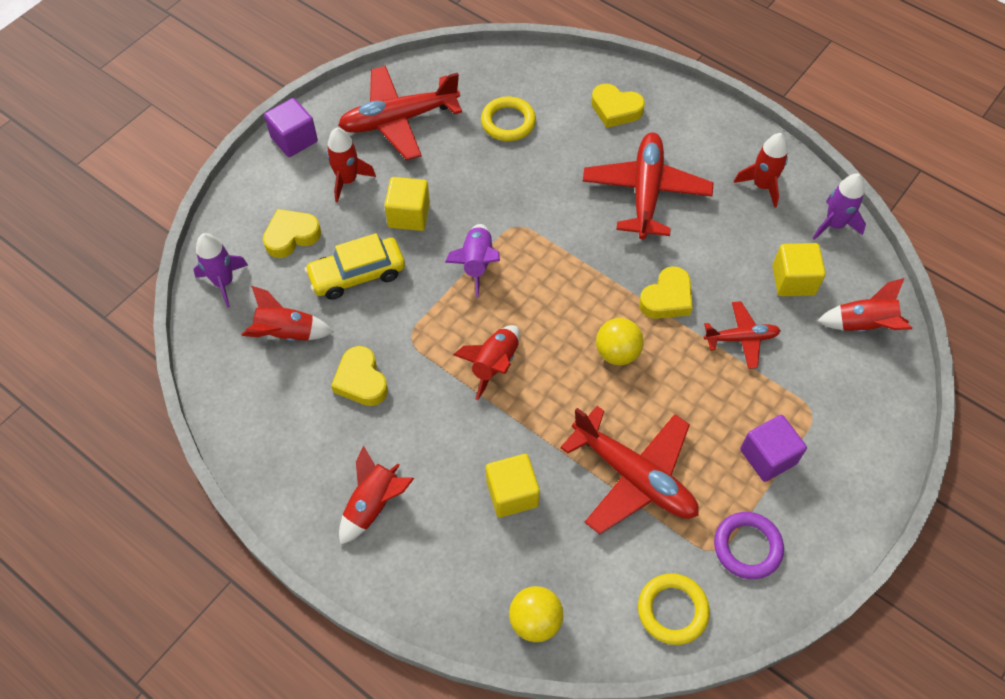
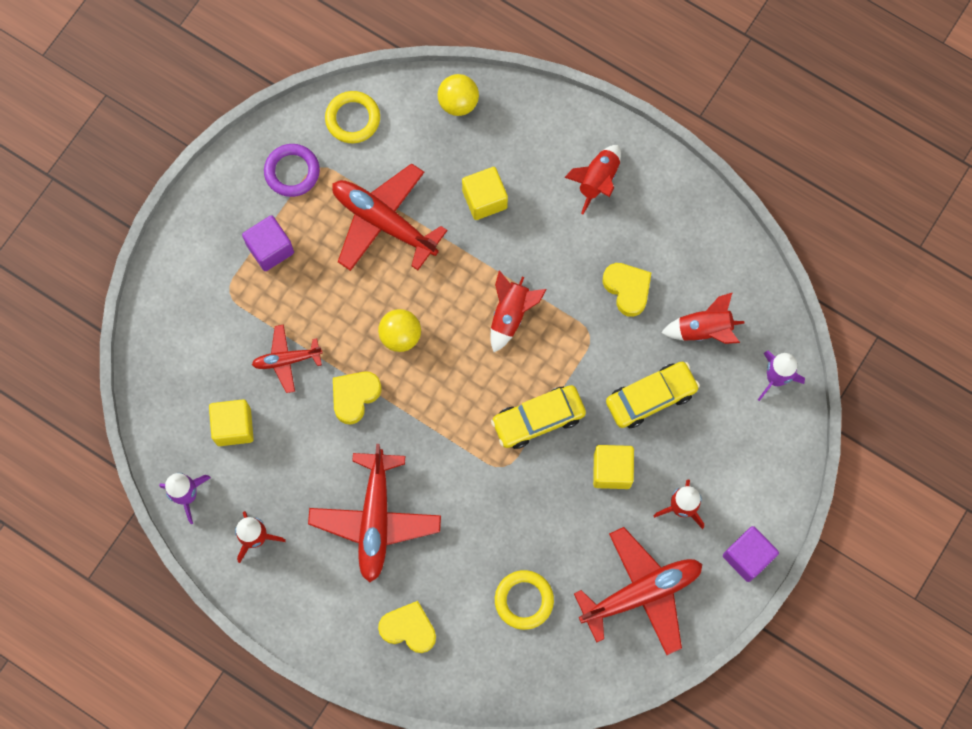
camera: 175 degrees right, 15 degrees up
yellow heart [263,209,321,258] -> none
purple rocket [445,224,500,298] -> yellow car [491,385,586,449]
red rocket [817,278,912,332] -> none

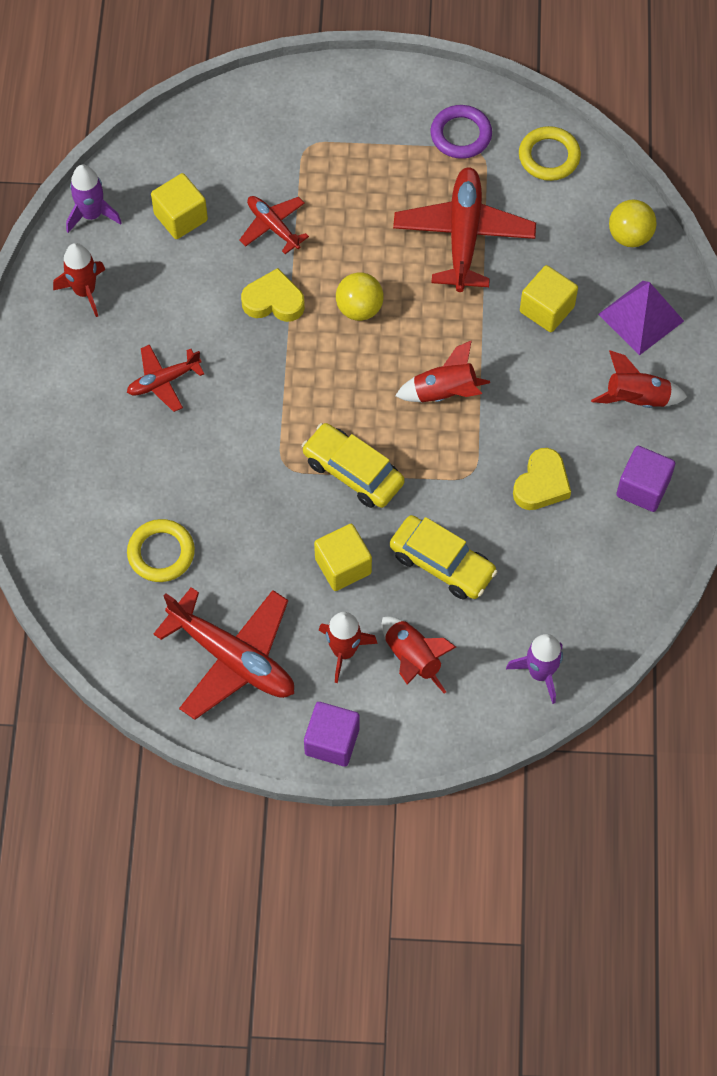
camera: 60 degrees right, 10 degrees down
purple cube [242,215,294,271] -> purple cube moved to [616,446,675,512]
red plane [308,444,441,582] -> red plane [127,344,204,412], size x0.55
yellow heart [378,601,436,653] -> none
red rocket [661,292,745,344] -> red rocket moved to [382,617,456,694]
none -> purple pyramid [598,281,684,355]

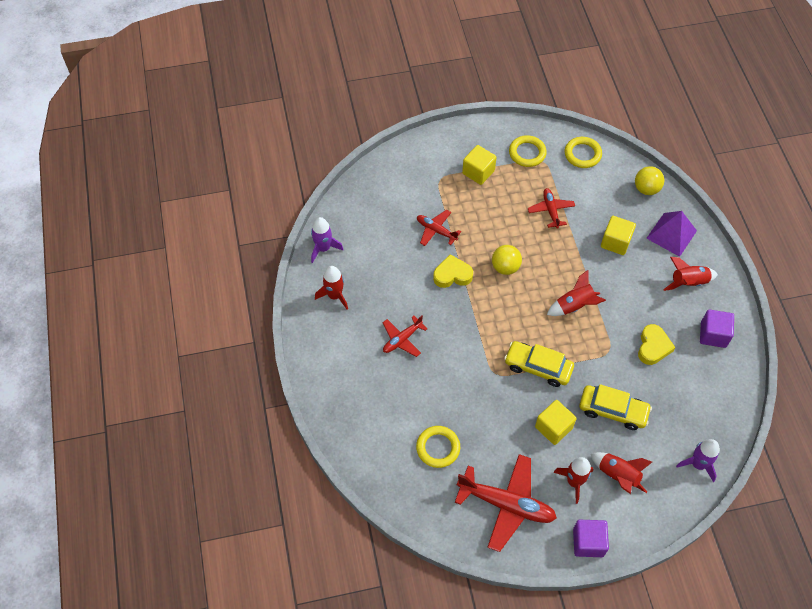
camera: 15 degrees left, 5 degrees down
yellow cube [151,173,208,239] -> yellow cube moved to [462,145,497,185]
red plane [393,167,536,292] -> red plane [528,188,575,229], size x0.55
purple ring [430,105,492,159] -> yellow ring [509,135,547,167]

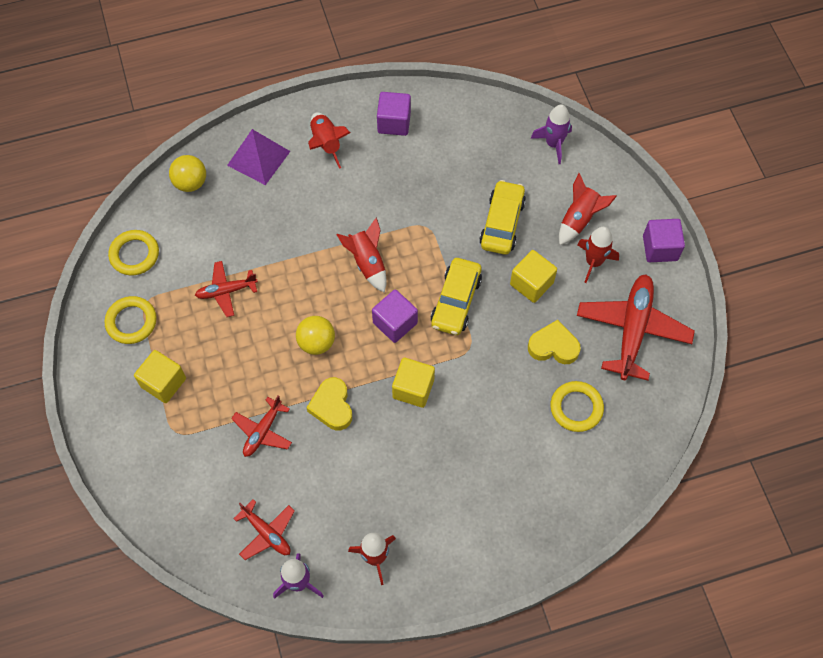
camera: 95 degrees left, 5 degrees up
red plane [383,316,427,357] -> red plane moved to [233,499,295,560]
yellow cube [601,216,636,255] -> yellow cube moved to [392,358,435,408]
yellow heart [638,324,675,365] -> yellow heart moved to [528,320,581,364]
none -> purple cube [372,289,418,343]

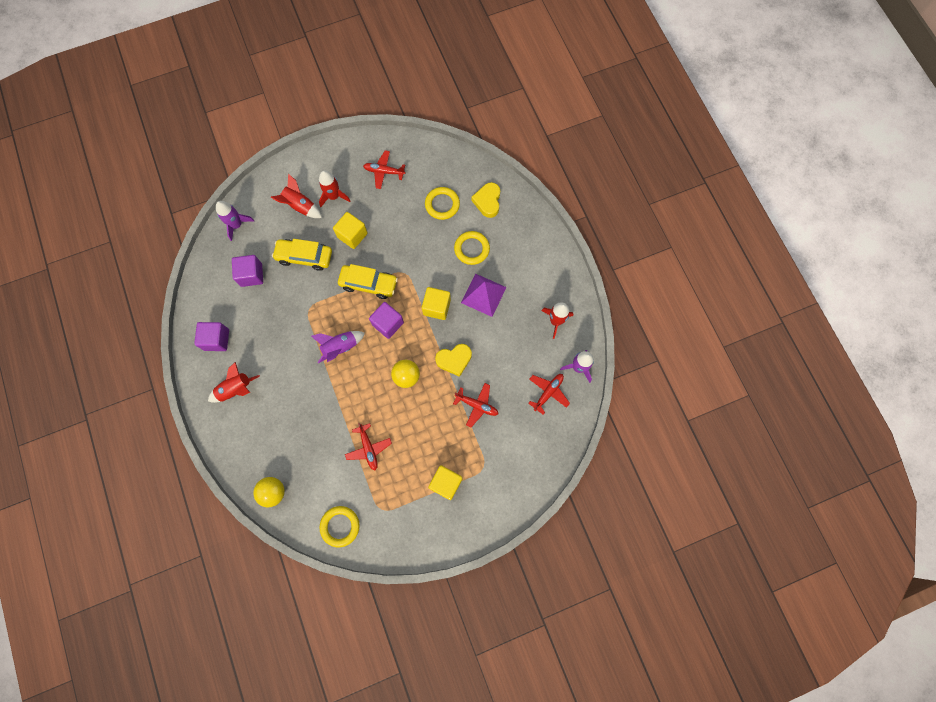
camera: 95 degrees left, 10 degrees up
yellow ring [105,296,157,344] -> yellow ring moved to [454,231,490,265]
purple pyramid [227,129,291,185] -> purple pyramid moved to [461,274,507,317]
red rocket [336,217,387,293] -> purple rocket [311,331,365,363]
yellow heart [528,320,581,364] -> yellow heart moved to [471,182,500,218]
red plane [577,275,695,381] -> red plane [363,150,406,189], size x0.55
purple cube [643,219,685,262] -> purple cube moved to [232,255,263,287]

